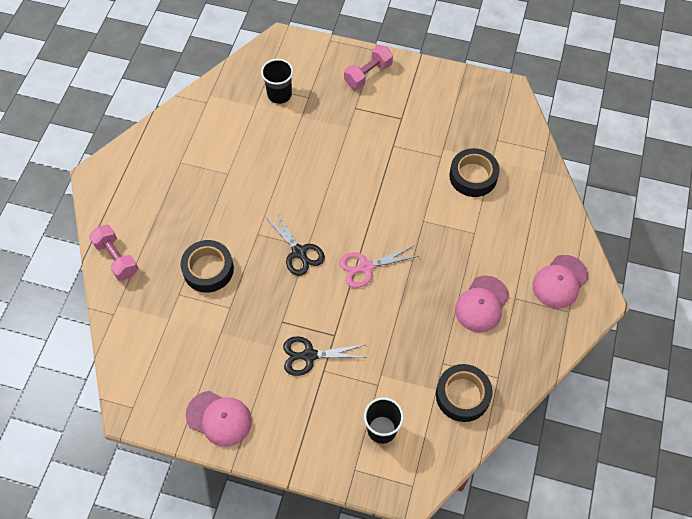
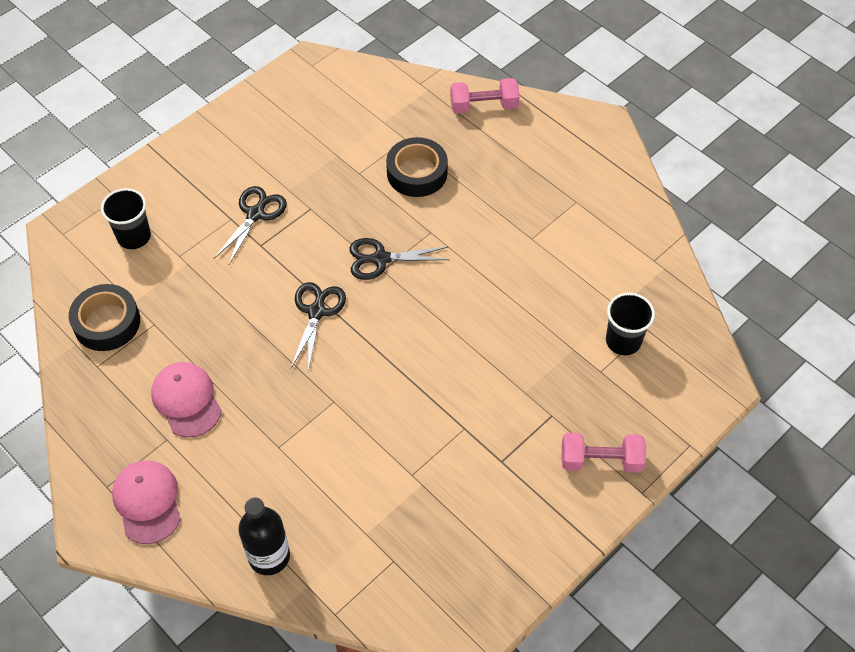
camera: 120 degrees right, 5 degrees down
pink cap [186,391,252,447] -> none
pink scissors [339,246,419,288] -> black scissors [291,282,346,372]
pink dumbbell [344,45,393,89] -> pink dumbbell turned 75 degrees counterclockwise [562,433,646,473]
black tape [449,148,500,197] -> none
none -> black bottle [238,497,290,575]

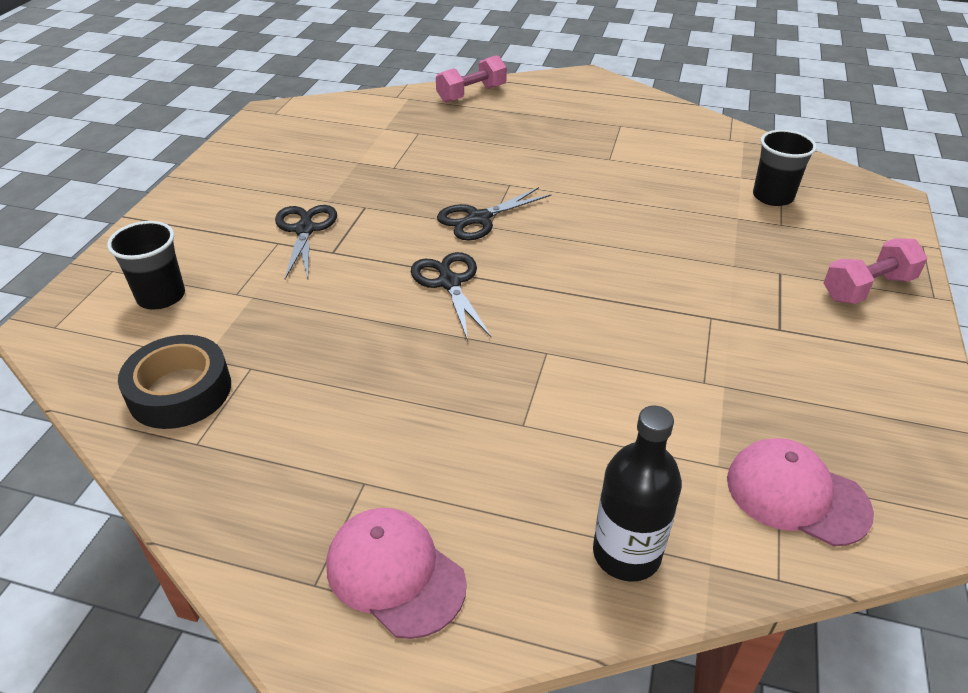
camera: 30 degrees left, 15 degrees down
pink cap [151,362,222,438] -> pink cap moved to [727,438,874,546]
black tape [386,137,448,197] -> none

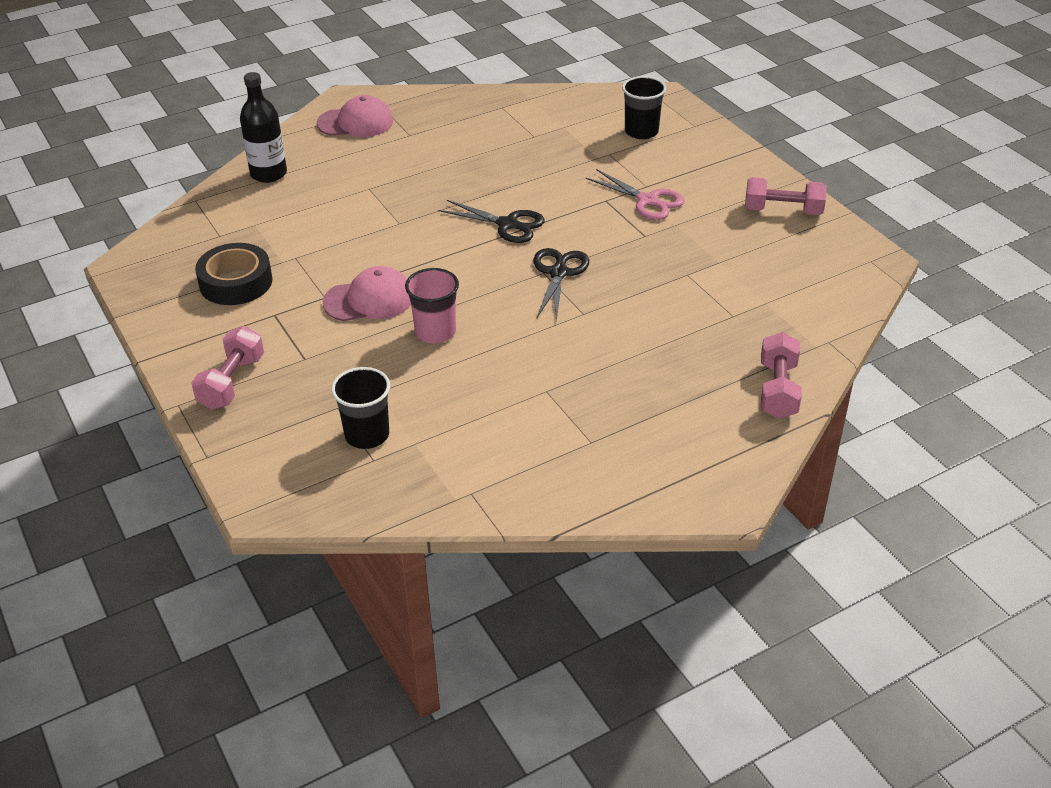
camera: 135 degrees right, 0 degrees up
black tape [118,335,231,429] -> black tape moved to [195,243,273,305]
black scissors [275,205,337,279] -> pink scissors [586,169,685,220]
pink cap [727,438,874,546] -> pink cap moved to [323,266,411,321]
none -> pink cup [405,268,459,343]
none -> pink dumbbell [745,177,827,215]

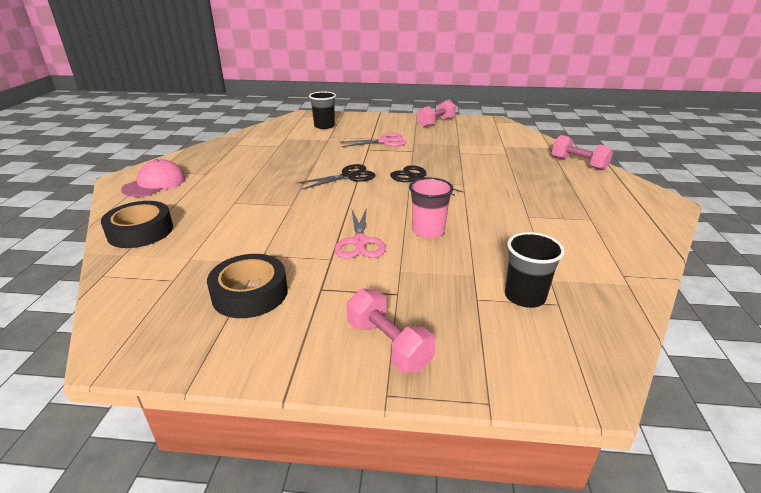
camera: 55 degrees left, 10 degrees down
black bottle [240,72,287,183] -> black tape [101,201,173,248]
pink cap [323,266,411,321] -> pink scissors [335,207,386,259]

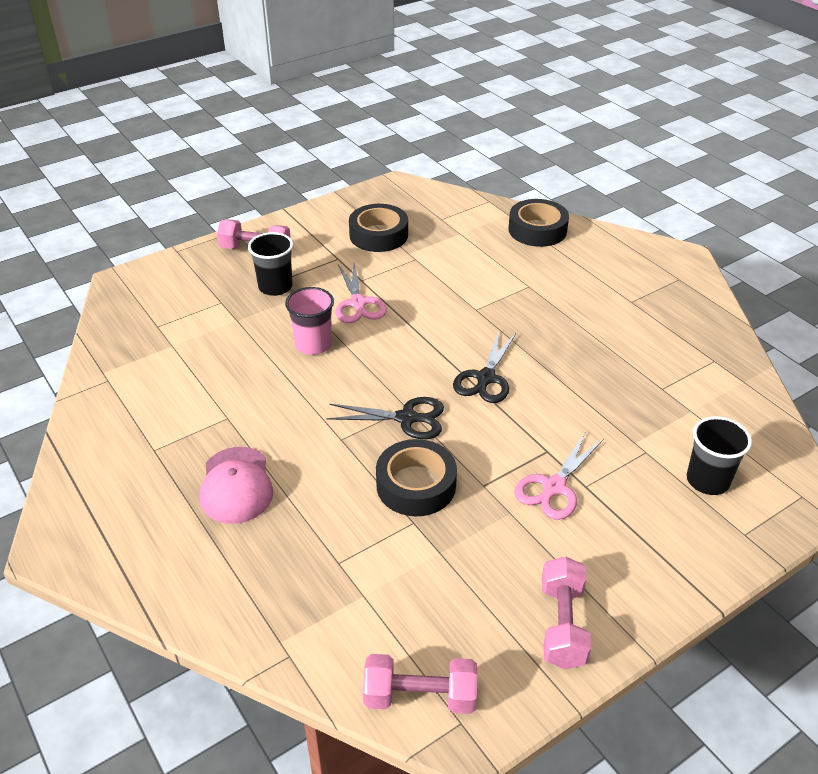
camera: 140 degrees right, 10 degrees up
pink cap [121,159,186,197] -> pink cap moved to [200,447,273,524]
pink scissors [335,207,386,259] -> pink scissors turned 150 degrees counterclockwise [335,263,387,323]
black cup [505,232,565,308] -> black cup moved to [248,232,293,296]
pink dumbbell [552,135,613,170] -> pink dumbbell moved to [363,654,477,714]
none -> black tape [376,439,457,516]

